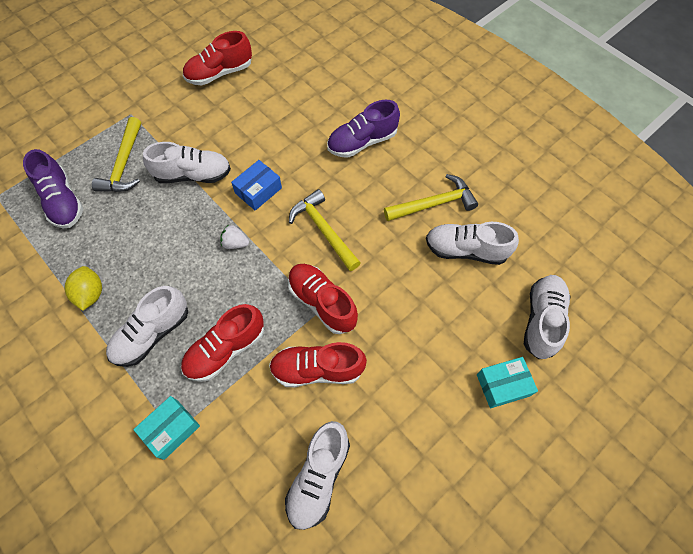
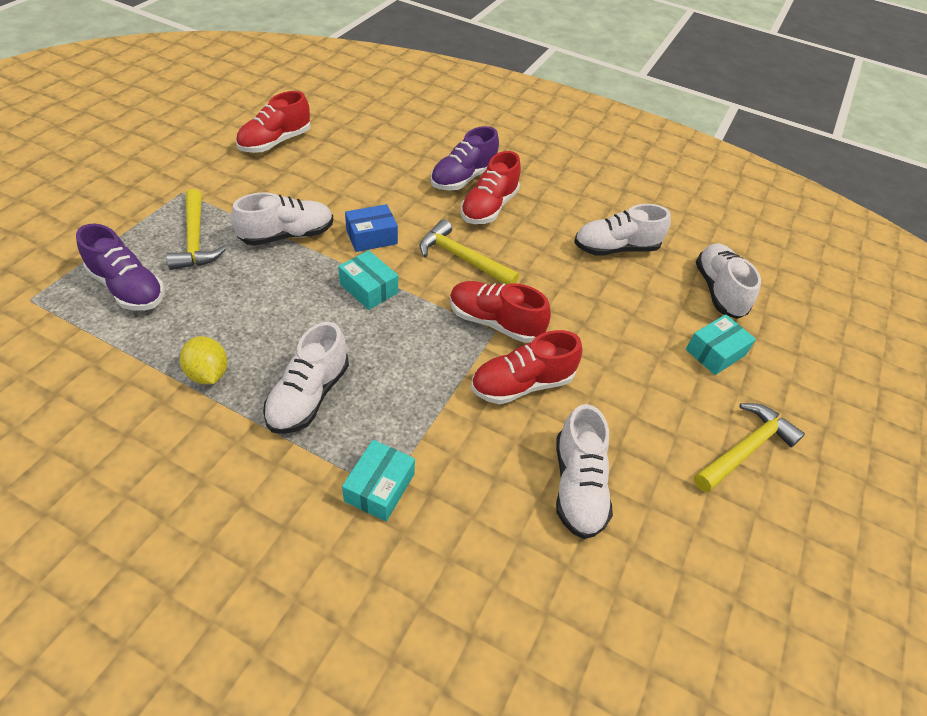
camera: 25 degrees left, 15 degrees down
red shoe [181,304,264,382] -> red shoe moved to [460,151,521,224]
white strawberry [221,225,249,249] -> turquoise box [338,250,398,310]
blue box [231,160,282,211] -> blue box turned 45 degrees clockwise [345,204,398,252]
yellow hammer [384,174,478,221] -> yellow hammer moved to [694,403,805,492]

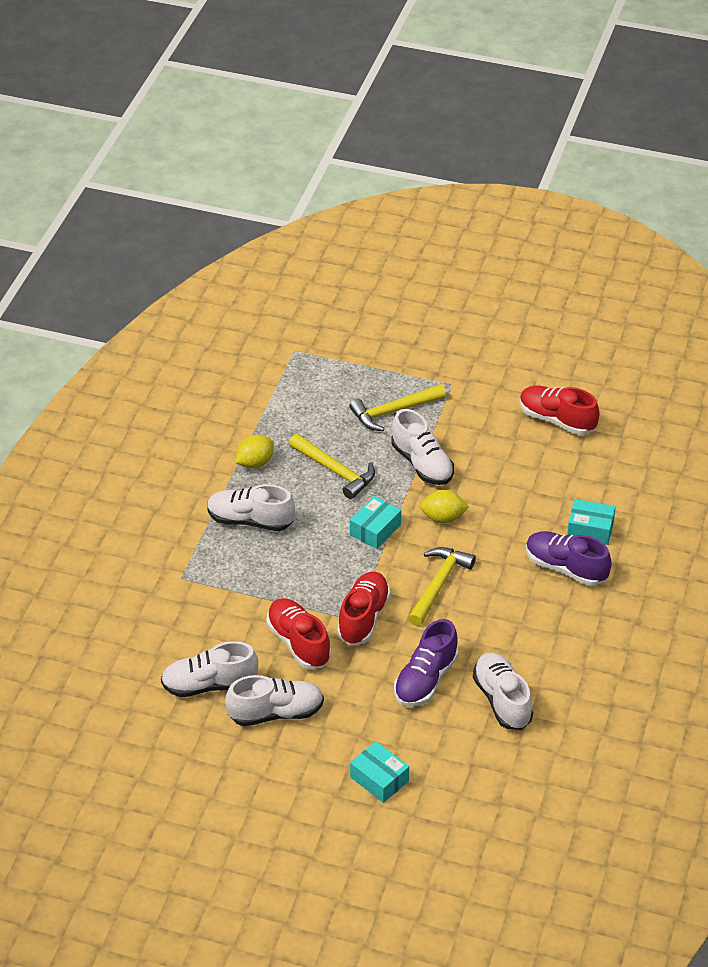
camera: 85 degrees right, 5 degrees down
purple shoe [76,224,164,311] -> purple shoe moved to [394,619,459,707]
turquoise box [342,440,415,522] -> turquoise box moved to [567,499,616,545]
blue box [345,204,398,252] -> yellow lemon [420,490,469,523]
red shoe [460,151,521,224] -> none
yellow hammer [694,403,805,492] -> yellow hammer moved to [289,434,375,499]
white shoe [696,243,761,319] -> white shoe moved to [225,675,324,726]

